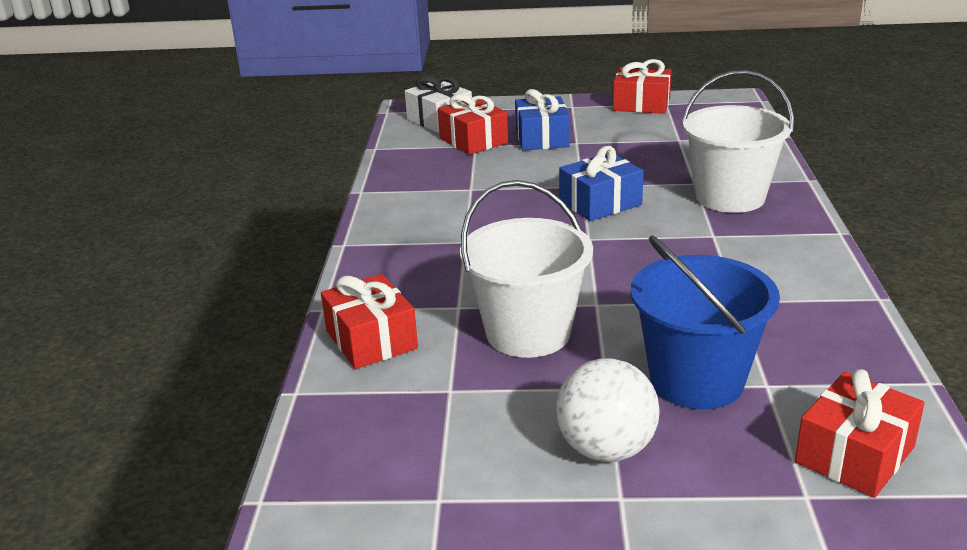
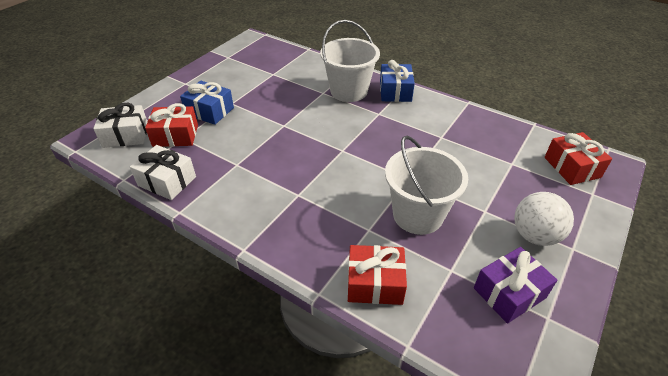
camera: 60 degrees left, 15 degrees up
blue gift [559,146,644,221] -> blue gift moved to [380,60,415,102]
red gift [613,59,672,114] -> none
blue bucket [631,235,780,409] -> none
none -> white gift [130,145,196,200]
none -> purple gift [474,247,557,324]

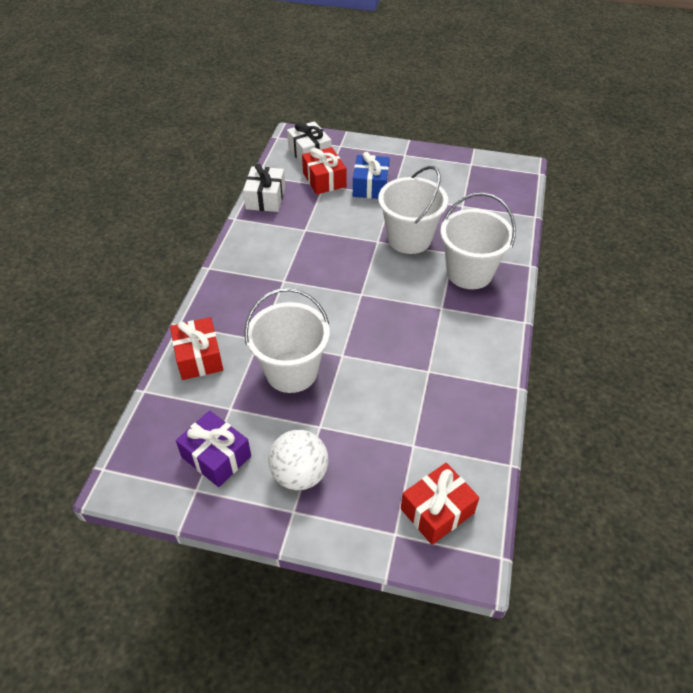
camera: 70 degrees right, 5 degrees up
blue gift [380,60,415,102] -> none
none -> white bucket [378,166,448,254]

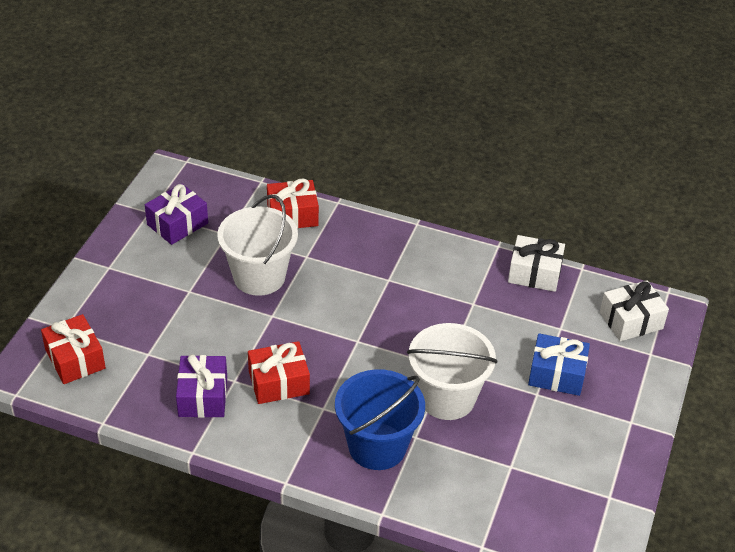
camera: 95 degrees right, 5 degrees down
white ball [268,430,328,490] -> none
red gift [302,147,346,195] -> red gift moved to [248,341,310,404]
white bucket [440,193,516,289] -> blue bucket [335,369,425,470]
none -> purple gift [176,354,227,418]

